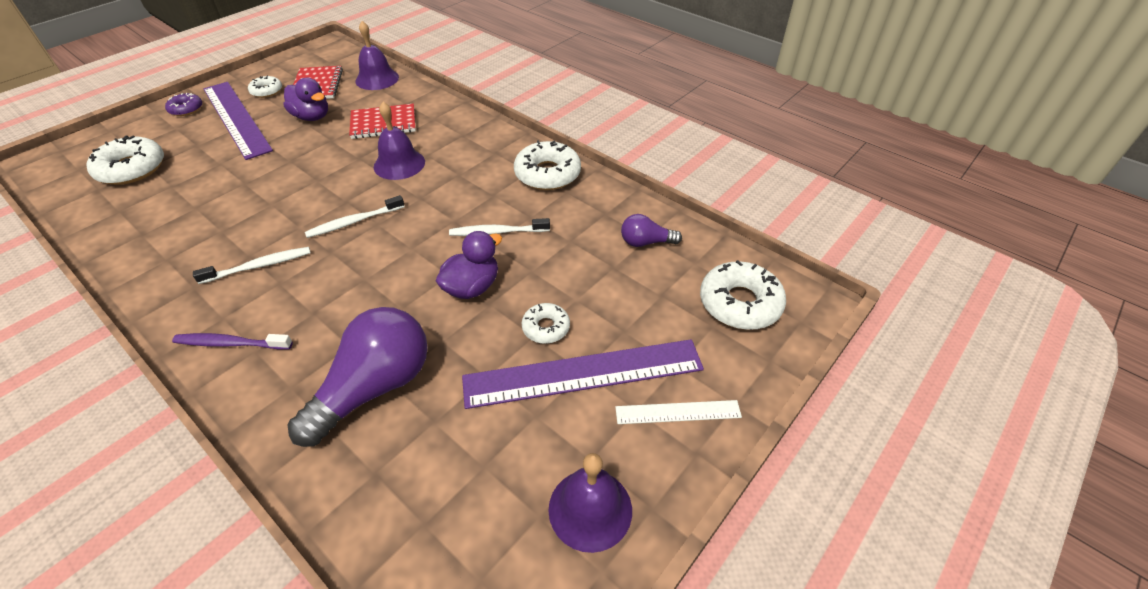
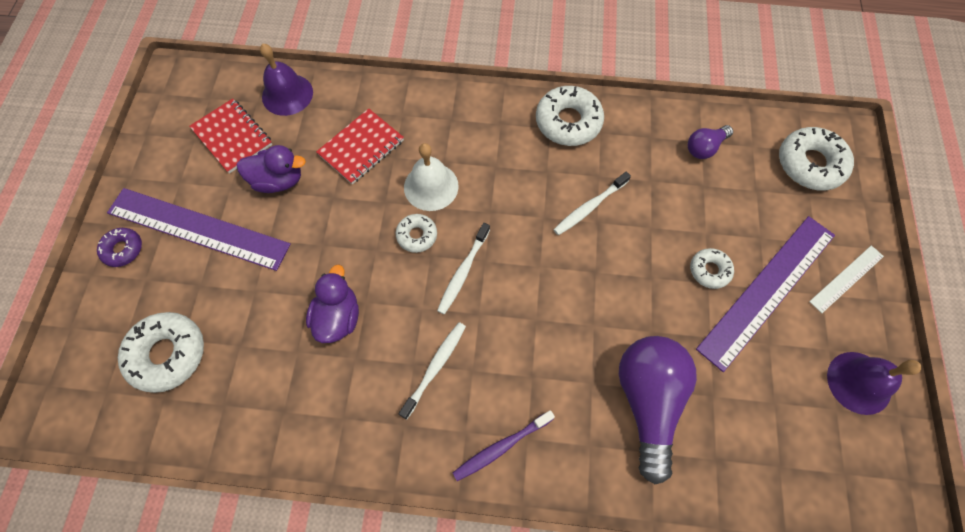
camera: 35 degrees left, 20 degrees up
white donut [248,75,282,98] -> white donut moved to [396,214,437,253]
purple bell [374,102,425,180] -> white bell [404,143,459,211]
purple duck [436,231,502,299] -> purple duck moved to [306,265,359,343]

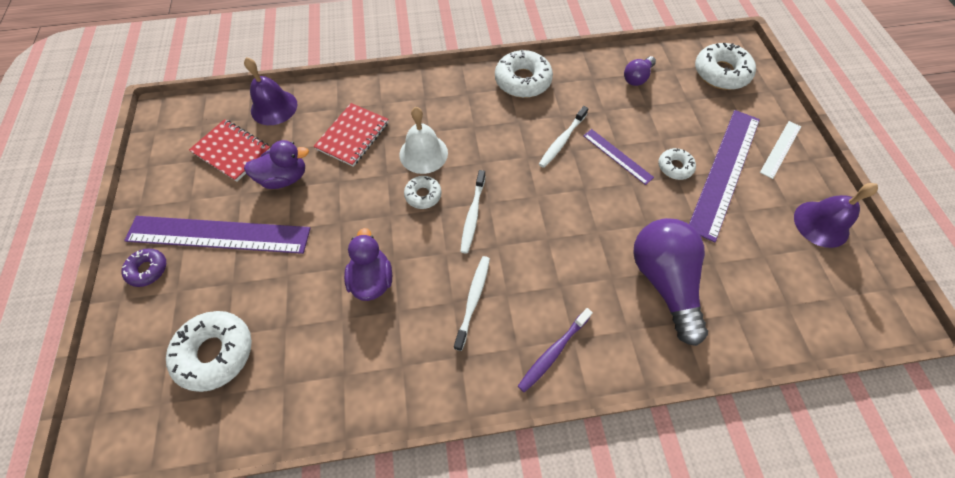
camera: 15 degrees left, 5 degrees down
none -> purple ruler [583,129,654,185]

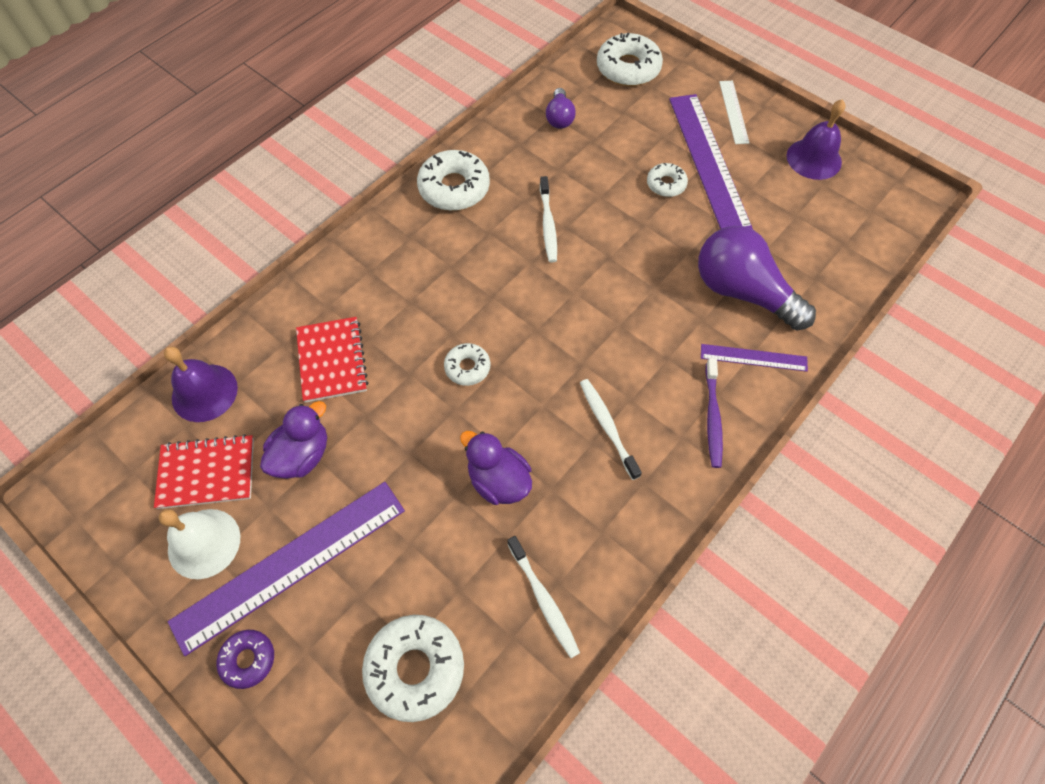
camera: 40 degrees left, 0 degrees up
white bell [399,107,448,174] -> white bell moved to [159,509,240,579]
white toothbrush [460,170,486,254] -> white toothbrush moved to [507,536,580,658]
purple ruler [583,129,654,185] -> purple ruler moved to [701,344,808,372]

